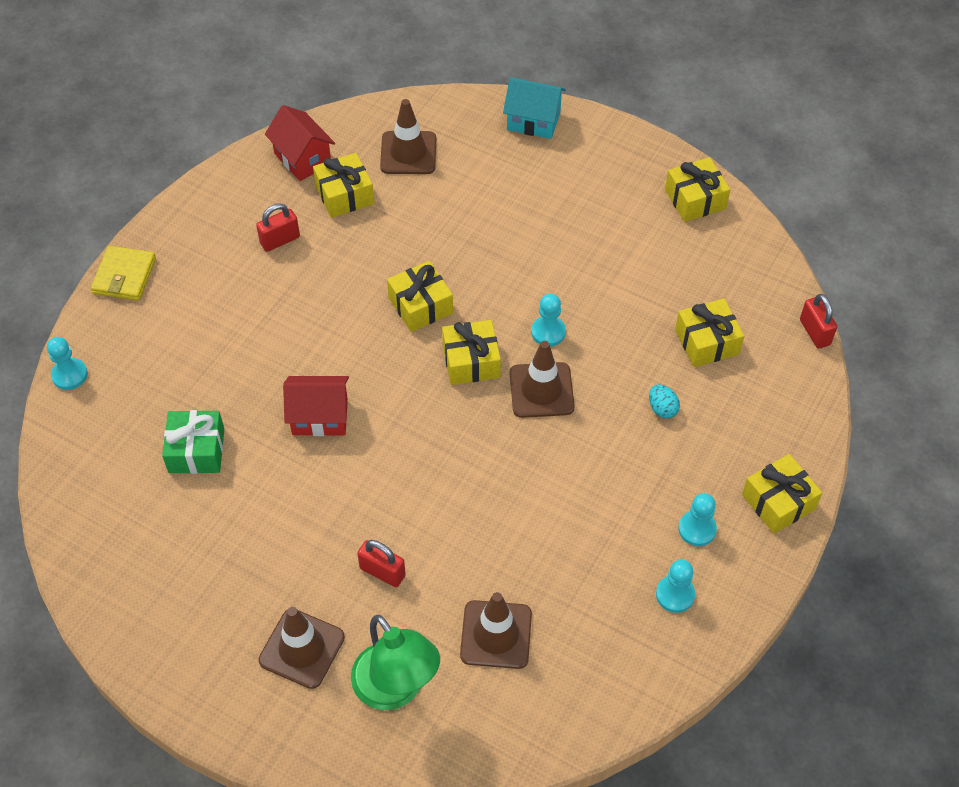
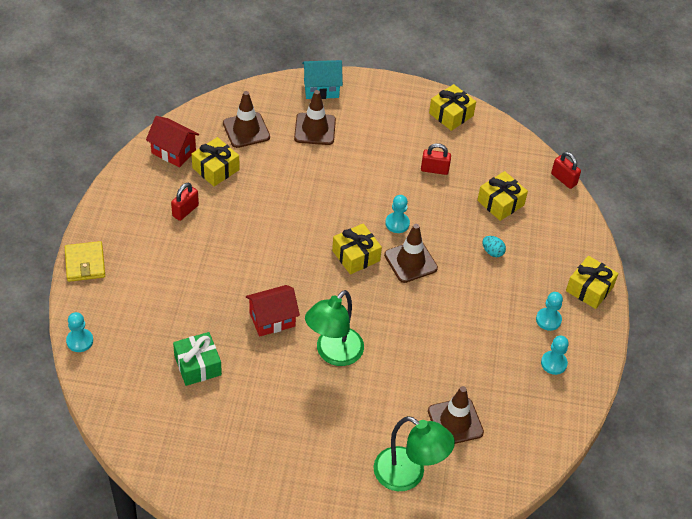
camera: 25 degrees left, 5 degrees down
brown traffic cone [259,607,345,689] -> brown traffic cone moved to [294,90,336,145]
red padlock [357,540,406,587] -> red padlock moved to [421,143,451,175]
yellow gift [387,261,453,332] -> none
none -> green lamp [305,290,364,366]

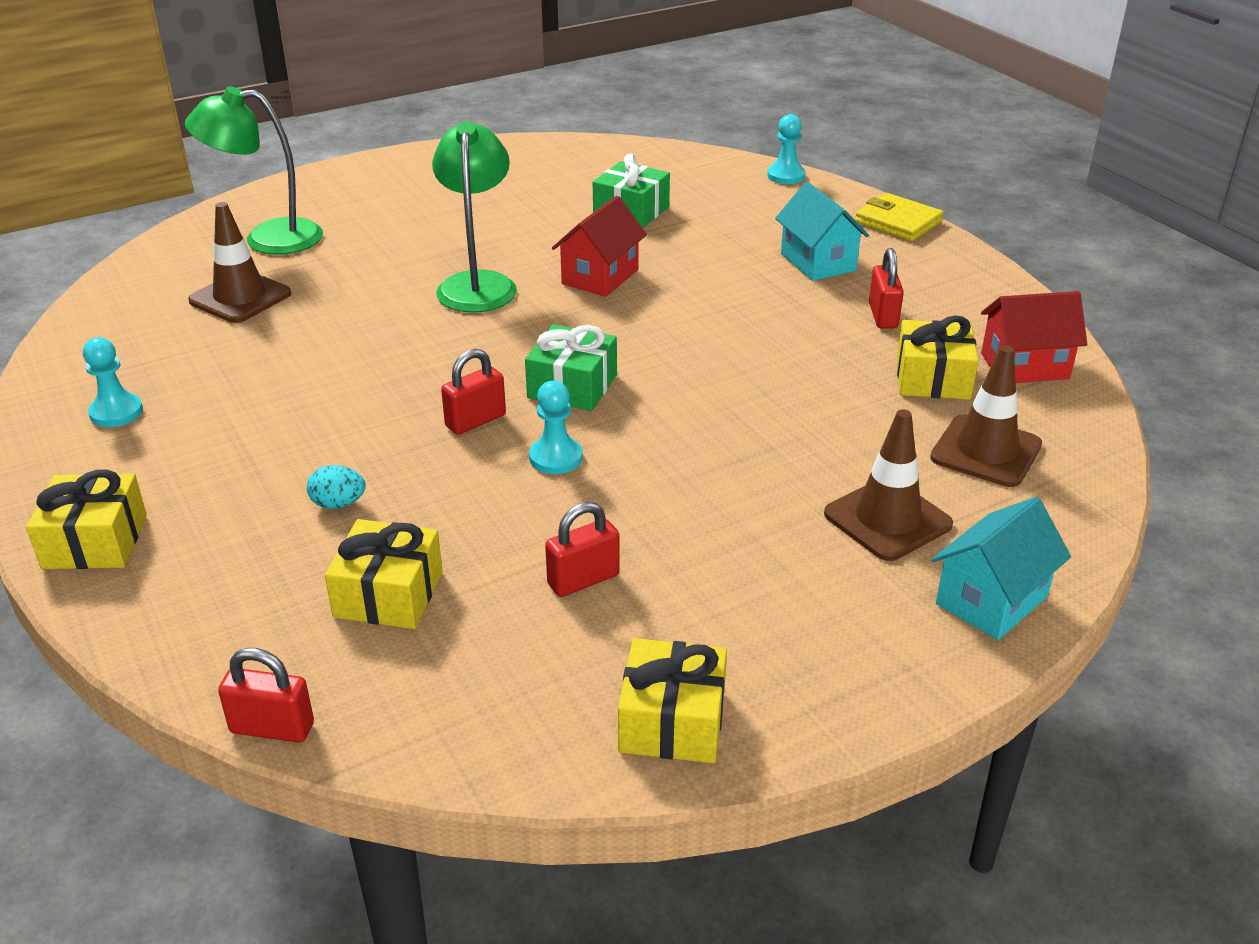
camera: 145 degrees right, 15 degrees down
yellow gift [332,223,382,275] -> green gift [525,324,617,411]
brown traffic cone [384,224,438,283] -> red padlock [441,349,506,435]
turquoise pawn [536,292,563,331] -> none
none -> turquoise house [775,182,869,281]

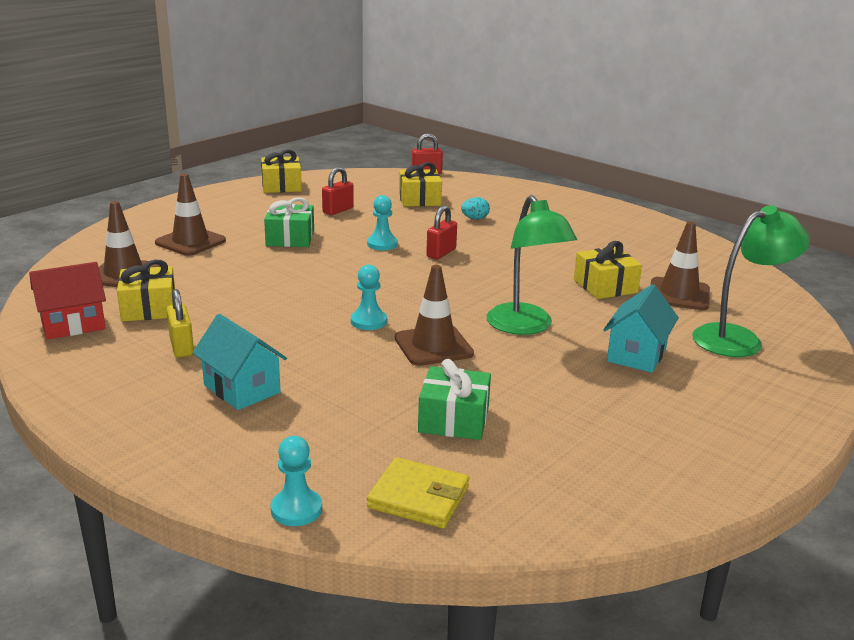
camera: 160 degrees right, 10 degrees down
yellow gift [26,470,147,569] -> yellow gift moved to [574,241,642,299]
turquoise pawn [83,337,143,427] -> turquoise pawn moved to [351,265,387,330]
green gift [525,324,617,411] -> green gift moved to [264,197,314,247]
red house [552,196,647,297] -> brown traffic cone [395,265,474,366]
yellow wallet [855,193,944,241] -> yellow wallet moved to [367,457,469,528]
red padlock [869,248,904,329] -> yellow padlock [167,289,194,358]
turquoise house [931,497,1071,640] -> turquoise house moved to [603,284,679,373]

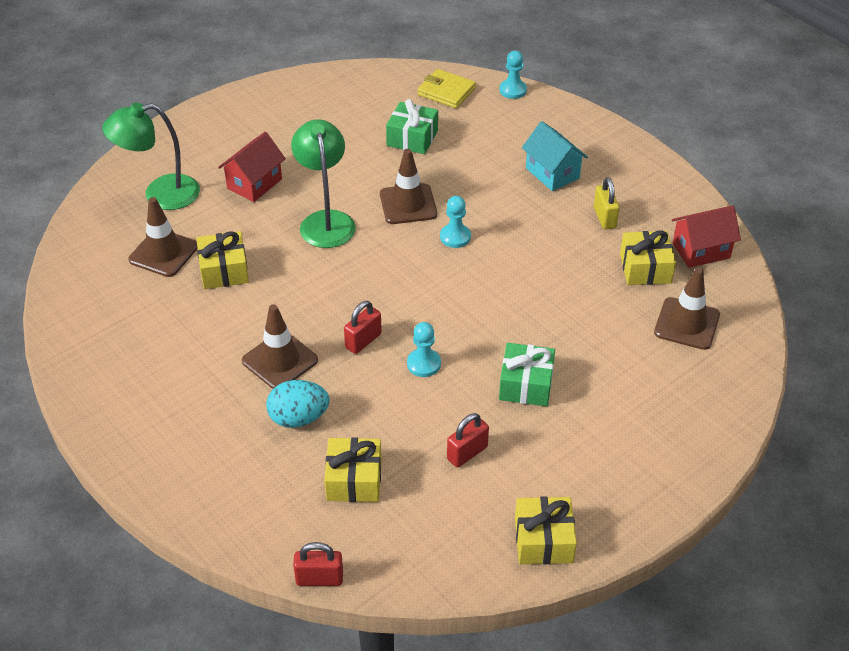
camera: 170 degrees left, 20 degrees up
brown traffic cone [155,174,226,256] -> brown traffic cone moved to [242,304,318,389]
turquoise egg [461,197,490,219] -> turquoise egg [266,380,329,428], size x1.70
turquoise house [603,284,679,373] -> red house [218,132,286,202]

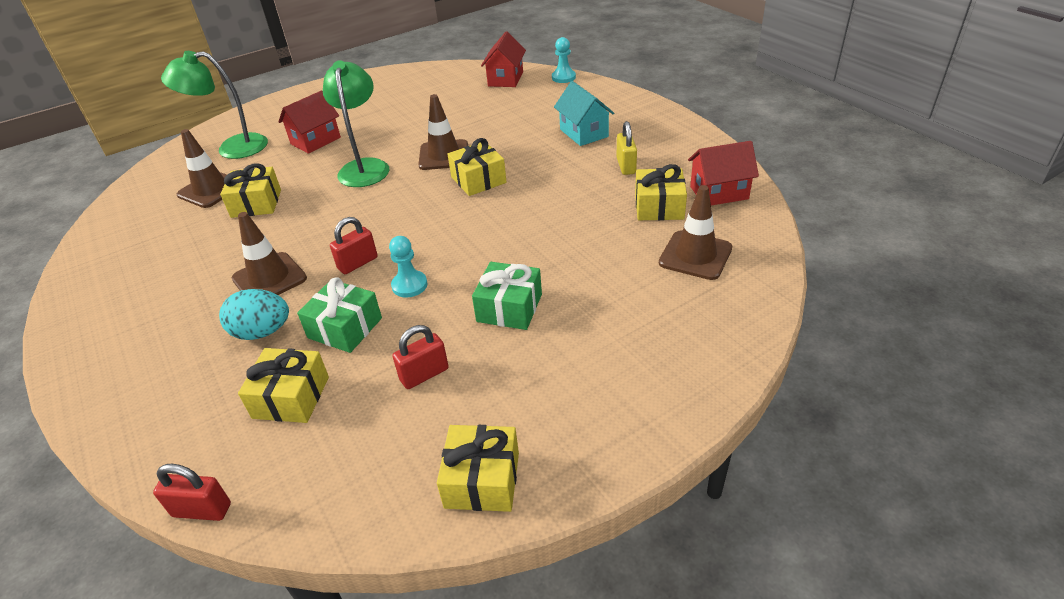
camera: 10 degrees right, 5 degrees down
green gift [386,99,438,154] -> green gift moved to [297,277,382,353]
yellow wallet [418,69,476,108] -> red house [481,32,526,87]
turquoise pawn [440,196,471,248] -> yellow gift [447,138,507,196]

